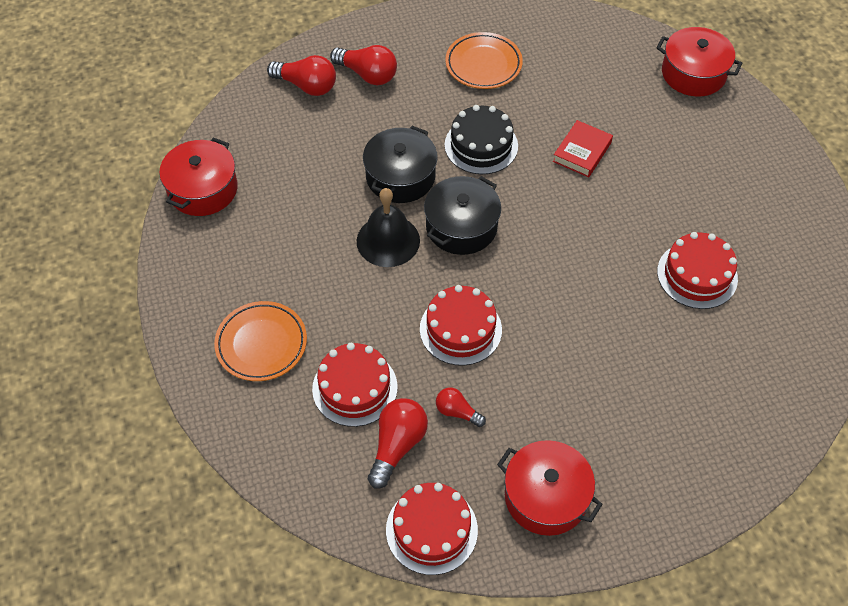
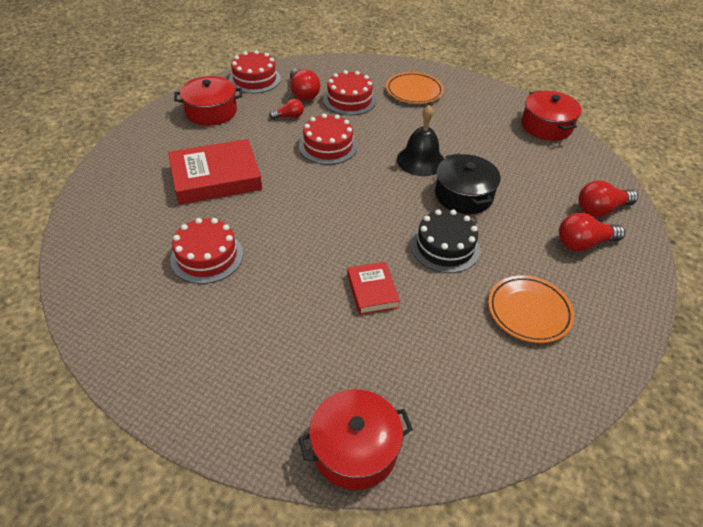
camera: 135 degrees right, 10 degrees down
black pot [424,176,501,255] -> none
none -> red book [168,139,262,205]

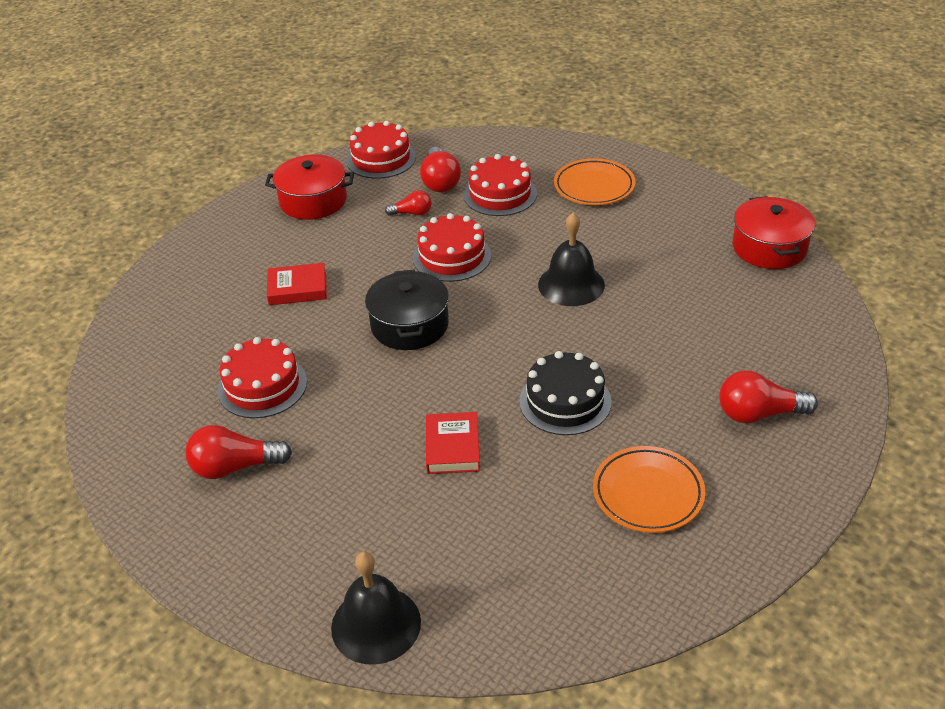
camera: 15 degrees right, 5 degrees down
red book [168,139,262,205] -> red book [267,263,327,305], size x0.55
red pot [298,389,413,490] -> black bell [331,552,421,665]
black pot [435,153,501,214] -> black pot moved to [365,270,449,350]
red light bulb [578,180,638,217] -> red light bulb moved to [185,425,292,479]

